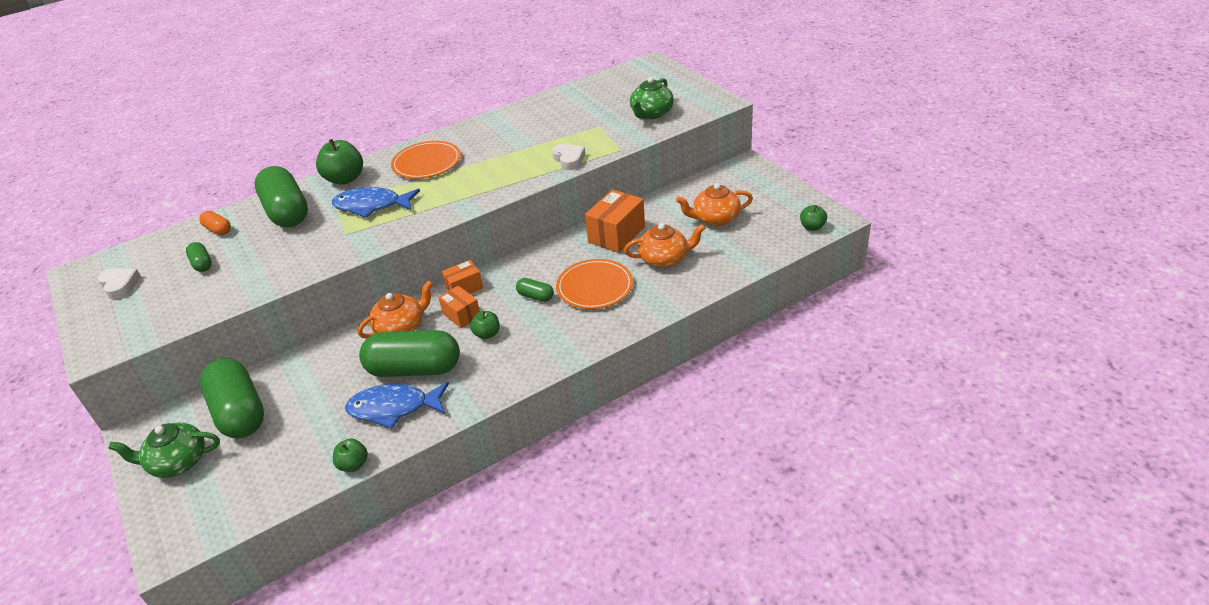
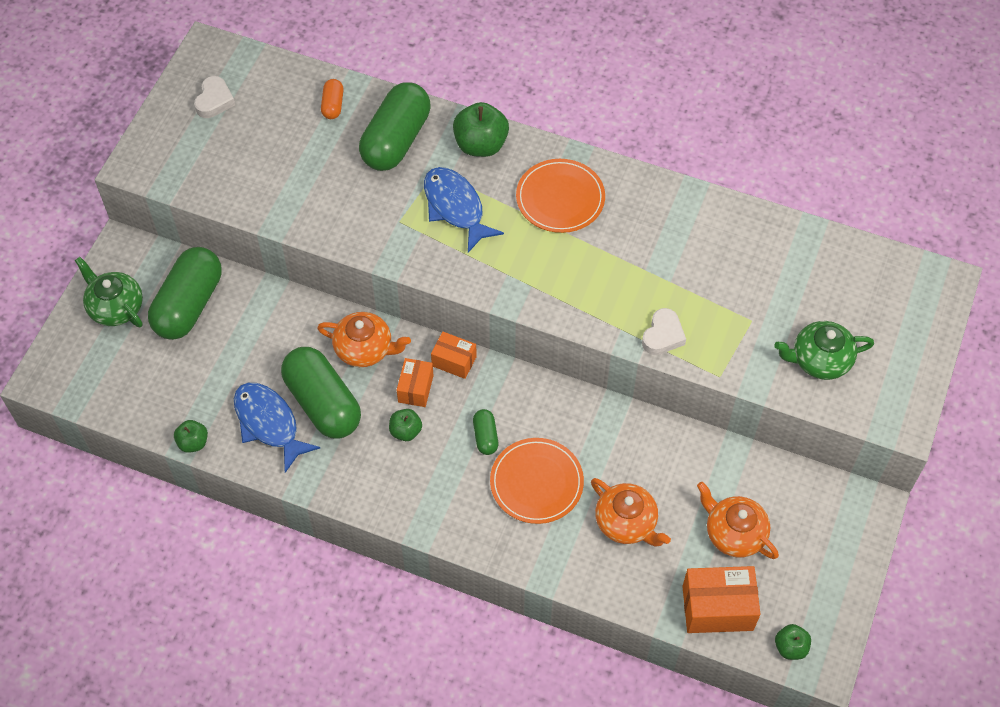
camera: 50 degrees right, 20 degrees up
green capsule [186,242,212,272] -> none
orange box [585,189,645,253] -> orange box moved to [682,566,760,633]

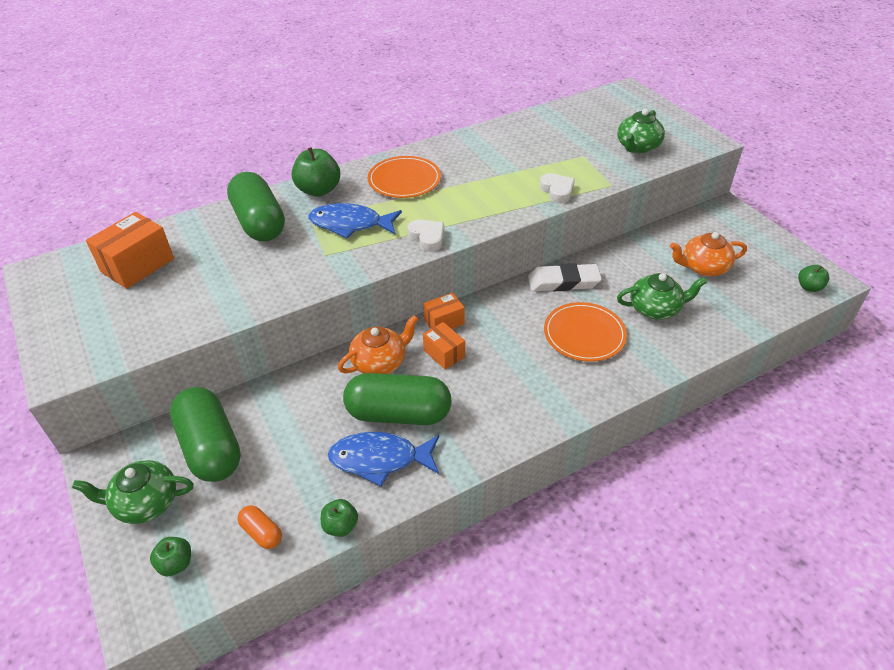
camera: 50 degrees left, 15 degrees down
white heart [194,76,235,118] -> white heart moved to [408,220,444,252]
orange capsule [321,79,344,119] -> orange capsule moved to [237,505,282,549]
green apple [389,409,422,441] -> green apple moved to [150,537,191,576]
green capsule [473,409,498,455] -> none
orange teapot [591,478,671,547] -> green teapot [617,273,707,320]
orange box [682,566,760,633] -> orange box moved to [86,212,174,289]
none -> white eraser [528,263,602,291]

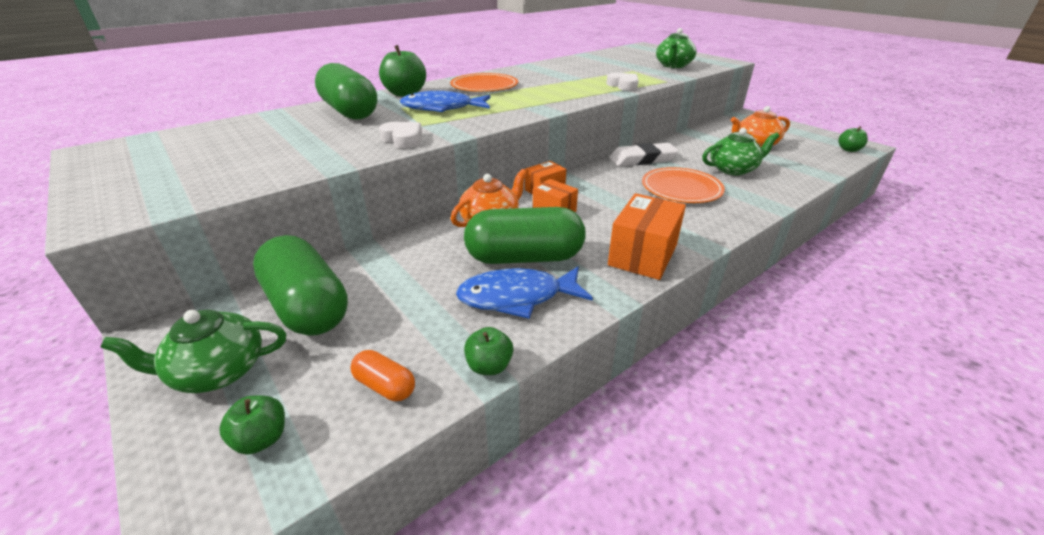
camera: 10 degrees left, 10 degrees down
orange box [86,212,174,289] -> orange box moved to [608,193,686,280]
white heart [408,220,444,252] -> white heart moved to [379,122,422,149]

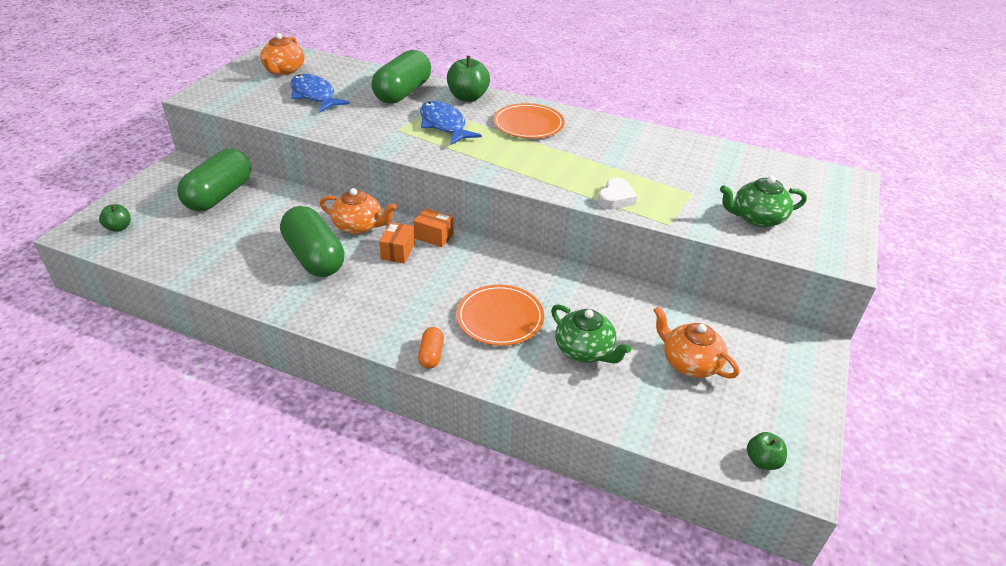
camera: 60 degrees right, 5 degrees up
green teapot [100,310,286,393] -> none
orange capsule [351,350,415,401] -> orange capsule moved to [418,327,444,369]
white heart [379,122,422,149] -> none
blue fish [456,266,593,319] -> blue fish moved to [290,74,350,112]
green apple [464,327,513,375] -> none
orange box [608,193,686,280] -> none
white eraser [609,143,679,166] -> none
none -> orange teapot [260,33,305,75]

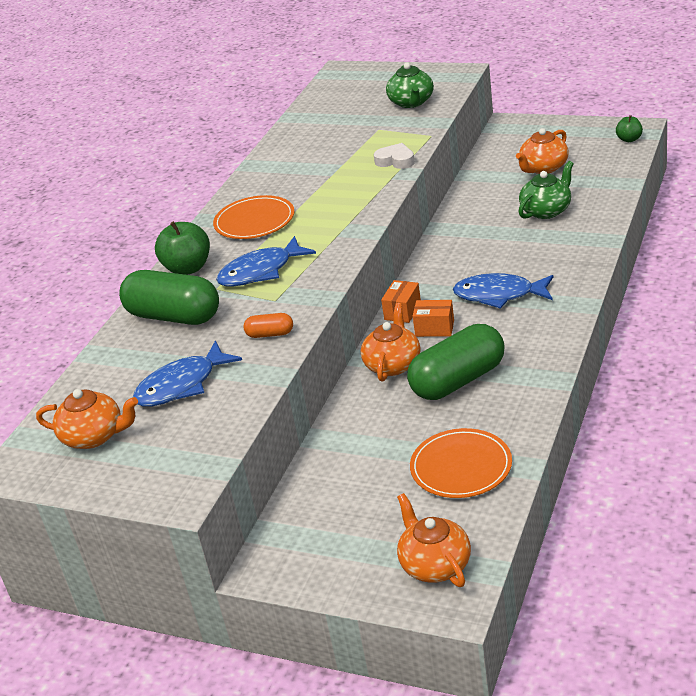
camera: 85 degrees left, 5 degrees down
green apple [99,204,131,232] -> orange teapot [397,493,471,587]
green capsule [177,149,251,211] -> none
orange capsule [418,327,444,369] -> orange capsule moved to [244,313,293,338]
orange plate [456,285,544,346] -> orange plate moved to [410,428,512,498]
none -> blue fish [453,273,553,309]

